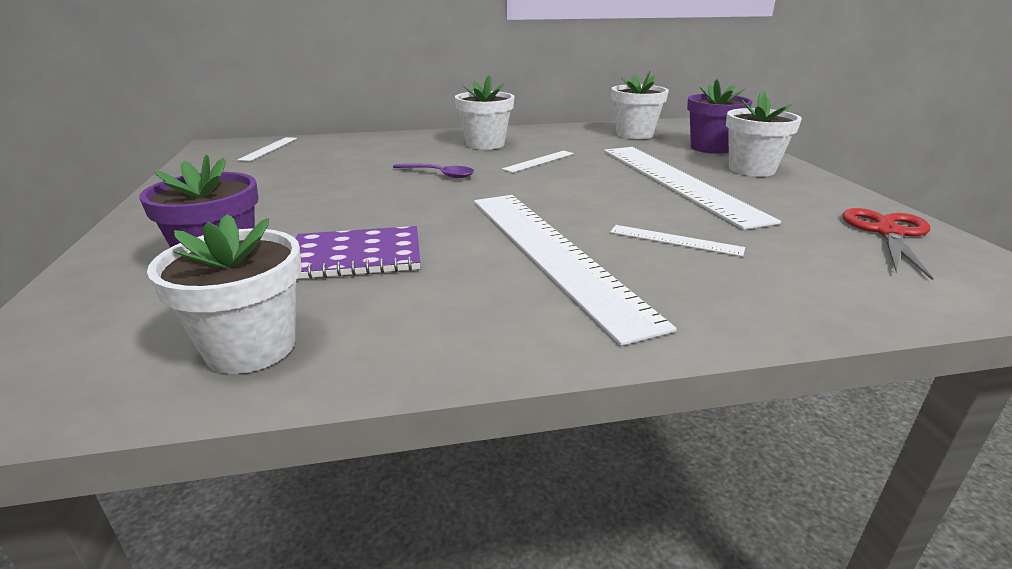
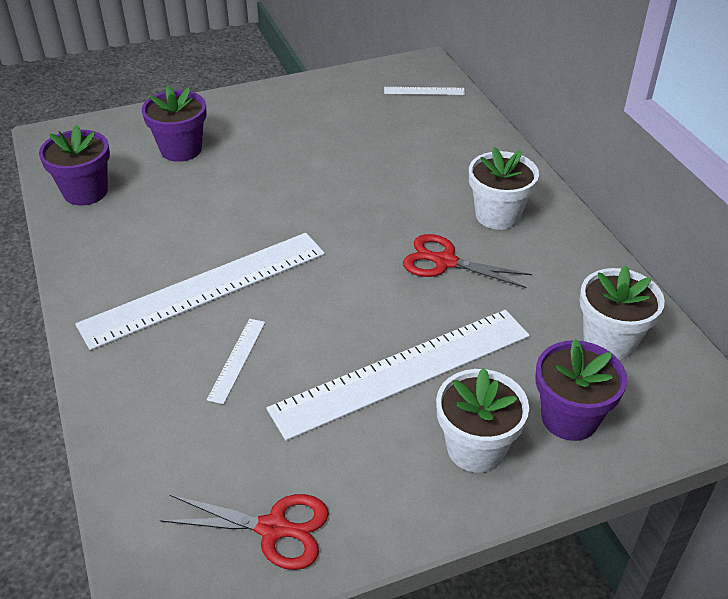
camera: 80 degrees right, 15 degrees up
white flower pot [147,214,302,374] -> purple flower pot [39,125,110,206]
purple notebook [296,226,420,280] -> none
purple spoon [393,163,474,178] -> none
white ruler [502,150,574,173] -> red scissors [403,234,532,288]

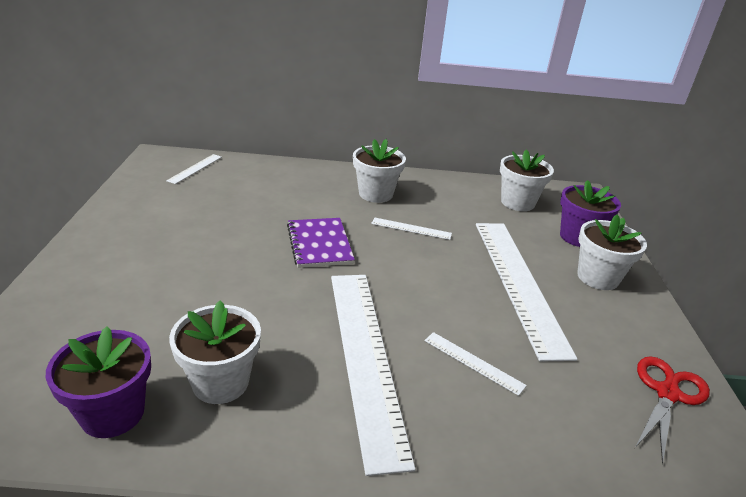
camera: 70 degrees left, 10 degrees down
purple flower pot [142,86,207,162] -> none
red scissors [403,234,532,288] -> white ruler [371,217,452,240]
none -> white flower pot [169,300,261,404]
none -> purple notebook [287,218,355,268]

